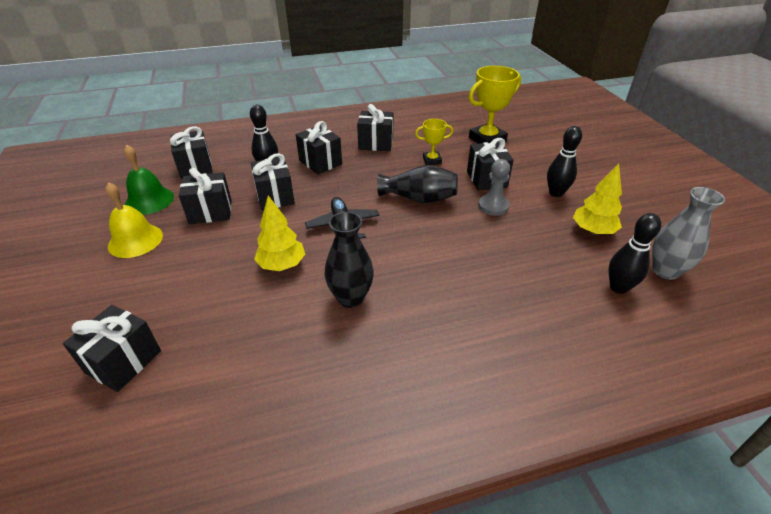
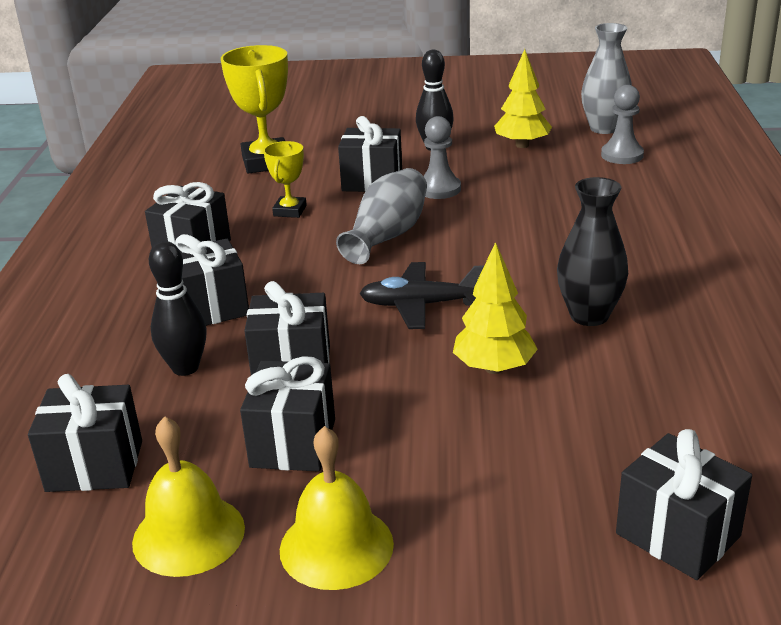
camera: 70 degrees left, 10 degrees down
green bell [124,145,174,215] -> yellow bell [132,416,245,577]
black vase [377,165,458,203] -> grey vase [336,168,427,264]
black bowling pin [608,213,661,294] -> grey pawn [601,85,644,164]

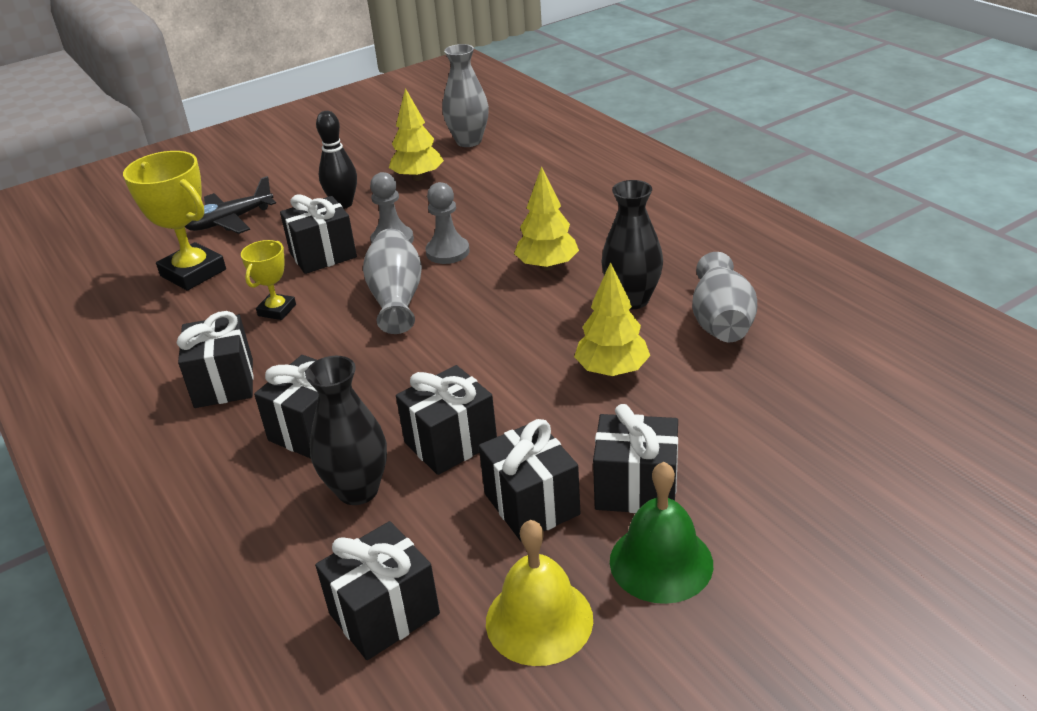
camera: 35 degrees left, 5 degrees up
black bowling pin [149,241,207,376] -> black vase [305,356,387,505]
yellow trophy [263,141,307,218] -> yellow trophy turned 45 degrees clockwise [241,240,296,320]
yellow bell [280,426,394,590] -> green bell [610,462,713,604]
black plane [359,262,484,329] -> black plane moved to [185,176,276,234]
grey pawn [601,85,644,164] -> grey pawn moved to [425,182,469,264]
black gift [616,429,752,580] -> black gift moved to [593,404,678,513]
none -> yellow tree [514,166,579,270]
none -> grey vase [692,252,757,342]

